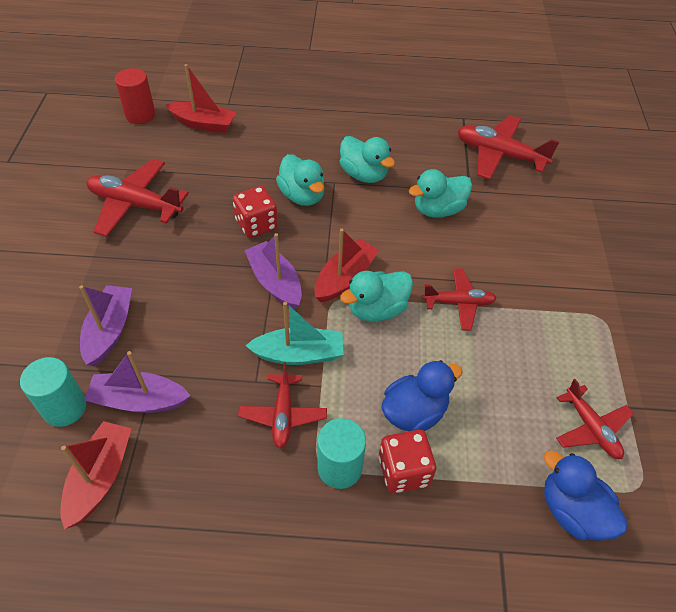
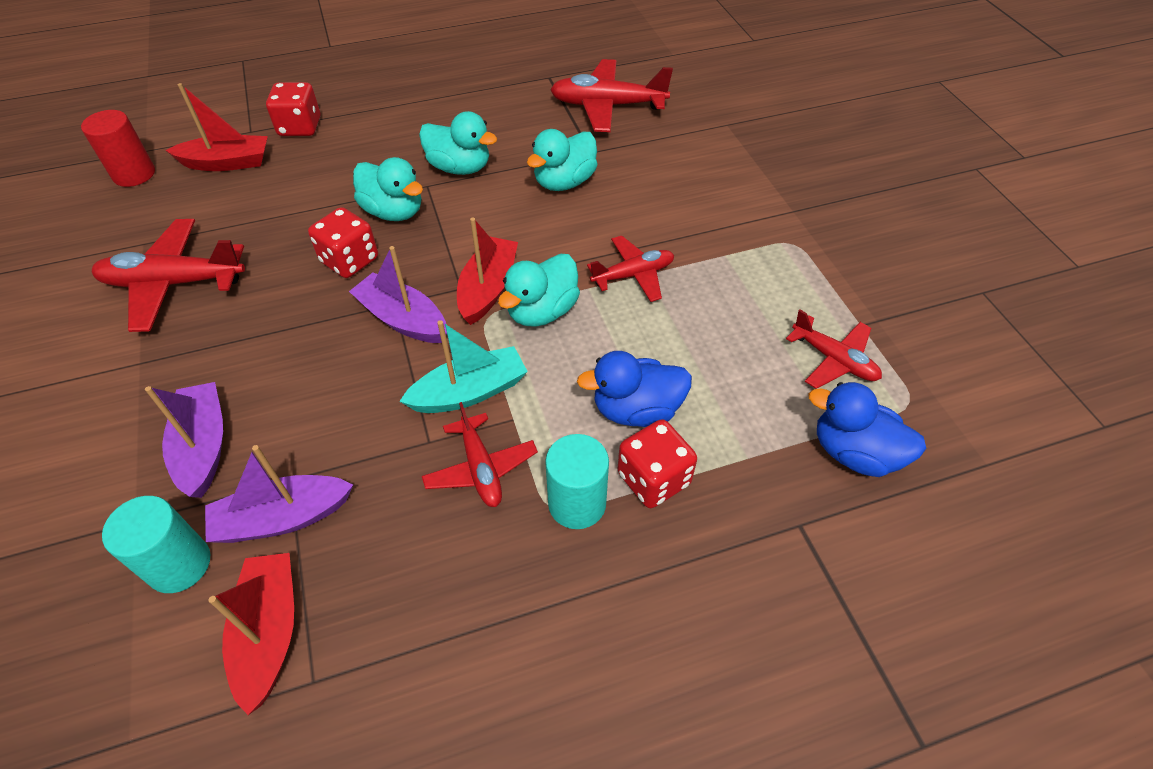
camera: 20 degrees left, 0 degrees up
blue duck [381,360,463,431] -> blue duck turned 135 degrees counterclockwise [577,351,692,427]
none -> red dice [266,82,321,136]

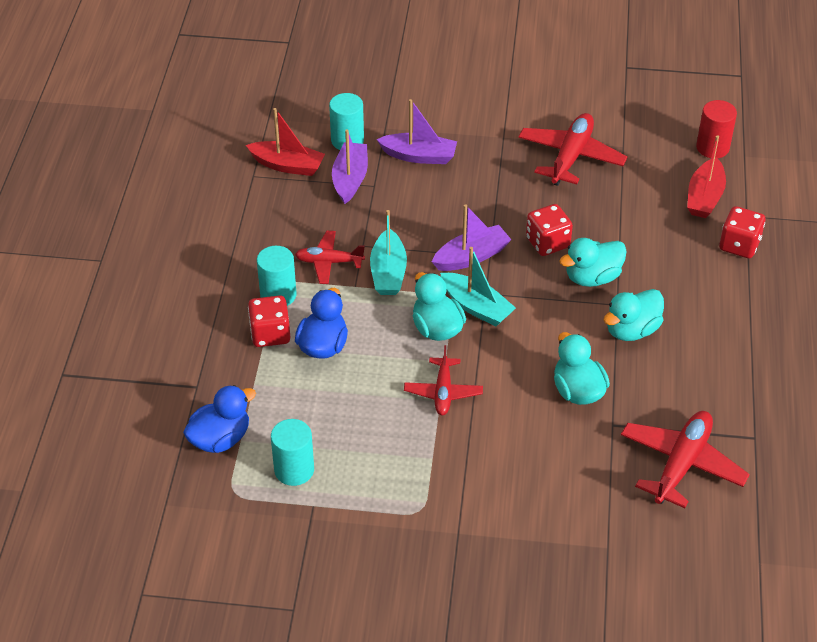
camera: 115 degrees right, 5 degrees down
red boat [457,218,518,325] -> turquoise boat [440,247,516,326]
red plane [786,309,882,389] -> turquoise cylinder [271,419,314,486]

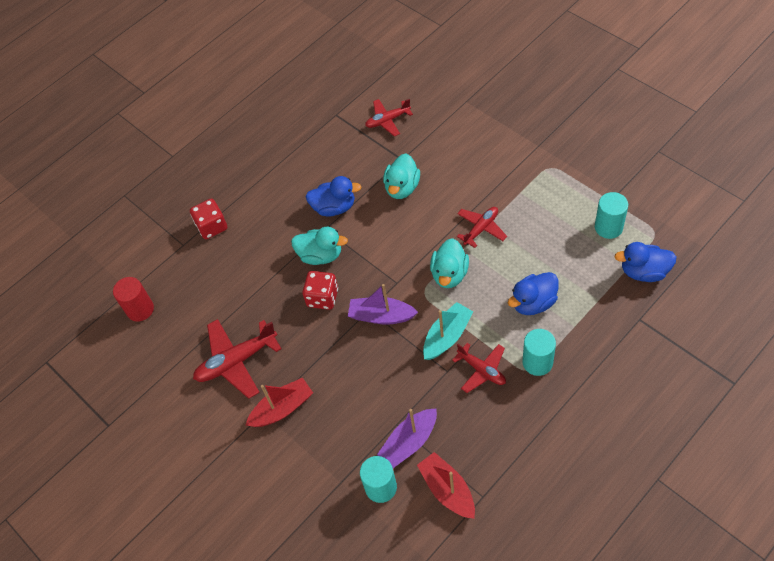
camera: 135 degrees left, 10 degrees up
red dice [248,295,291,347] -> none
purple boat [376,99,457,164] -> none
turquoise boat [440,247,516,326] -> none
turquoise duck [604,289,664,341] -> blue duck [306,176,361,217]
red plane [621,411,750,508] -> red plane [365,99,413,136], size x0.62
red boat [687,135,726,218] -> red boat moved to [245,378,313,427]

